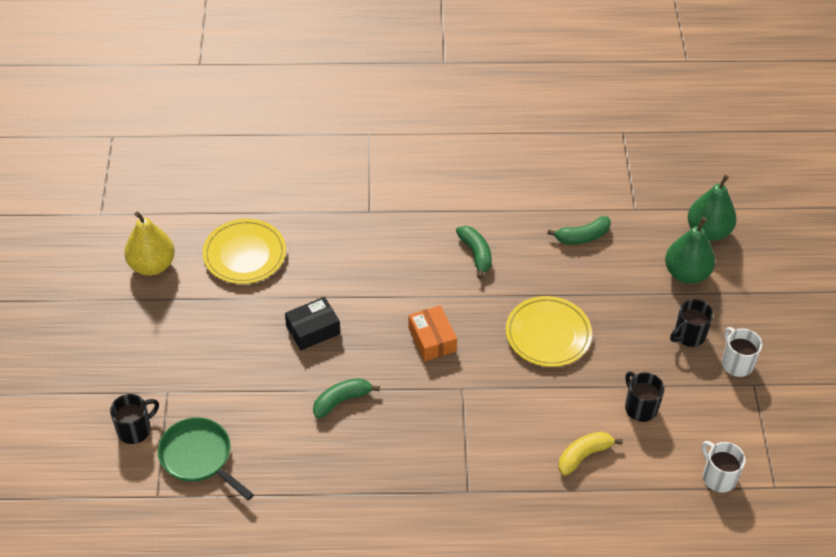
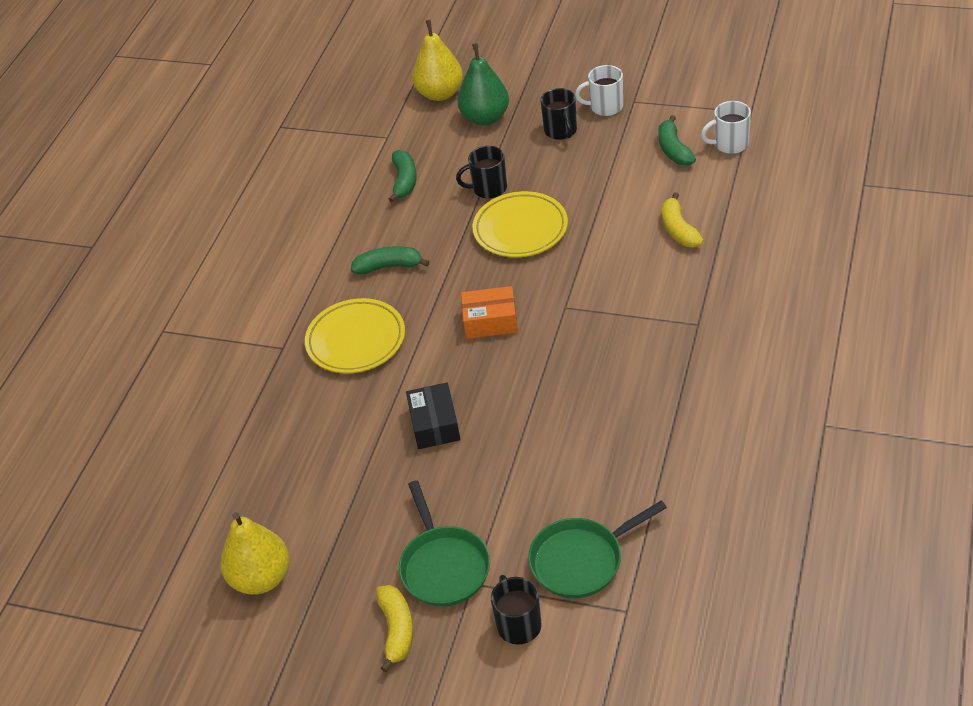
camera: 65 degrees left, 5 degrees down
yellow plate [203,219,286,284] -> yellow plate moved to [305,298,405,373]
green banana [313,378,380,419] -> green banana moved to [658,115,696,166]
black mug [625,372,665,422] -> black mug moved to [456,146,507,199]
green pear [688,175,736,241] -> yellow pear [412,20,463,101]
none -> yellow banana [376,585,413,672]
none -> green pan [399,480,490,607]

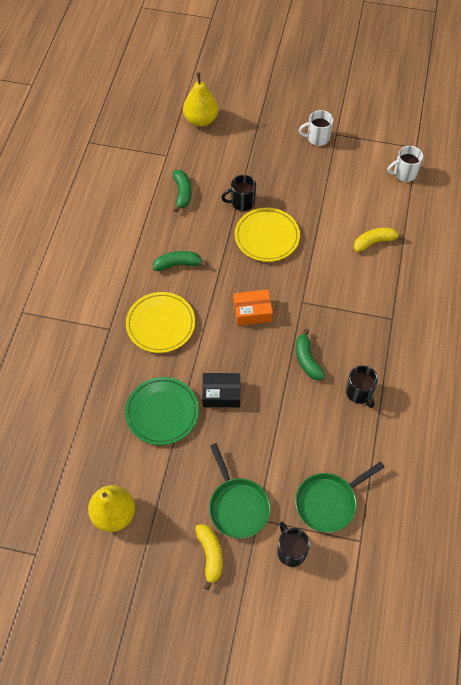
camera: 10 degrees left, 15 degrees up
black box [406,383,460,449] -> black box turned 75 degrees counterclockwise [202,373,241,407]
green pear [457,43,509,126] -> none
black mug [540,88,577,140] -> black mug moved to [346,366,378,408]
green banana [658,115,696,166] -> green banana moved to [296,329,325,380]
yellow banana [662,192,704,247] -> yellow banana turned 90 degrees clockwise [354,227,404,252]
none -> green plate [125,377,199,445]

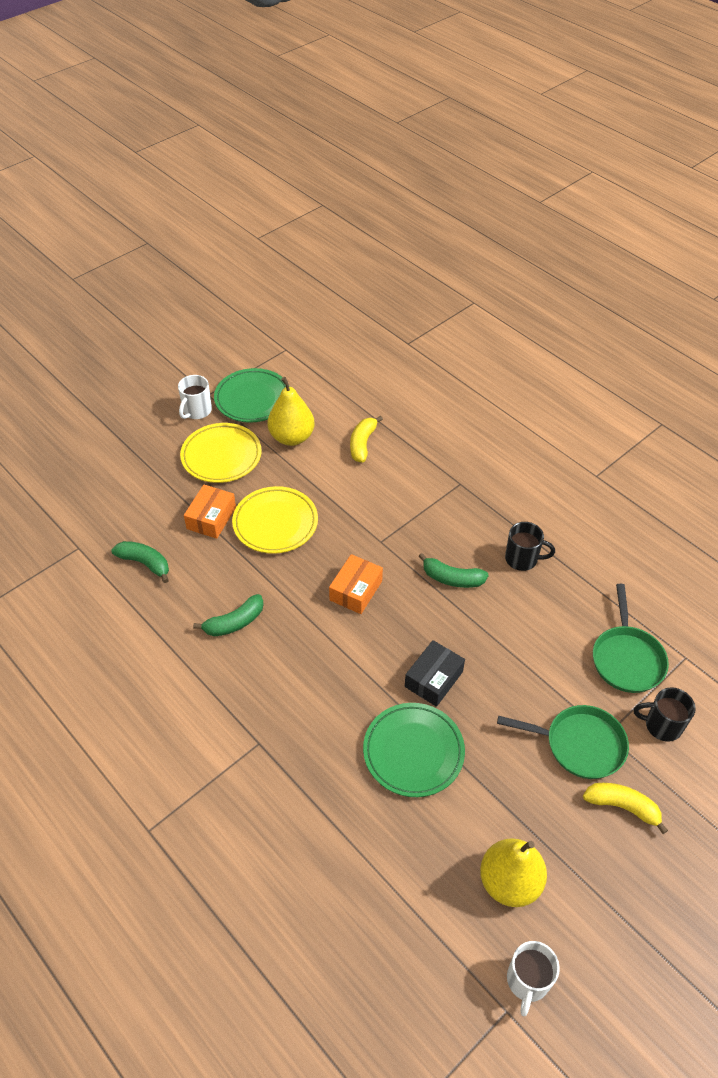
camera: 55 degrees left, 10 degrees down
yellow plate [126,292,195,353] -> yellow plate moved to [180,423,262,483]
green banana [153,251,207,271] -> green banana turned 150 degrees counterclockwise [193,594,264,637]
yellow pear [183,73,218,127] -> yellow pear moved to [267,377,315,446]
black mug [221,175,256,211] -> orange box [184,485,236,539]
white mug [387,146,423,182] -> white mug moved to [507,941,560,1016]
none -> green plate [214,368,290,423]

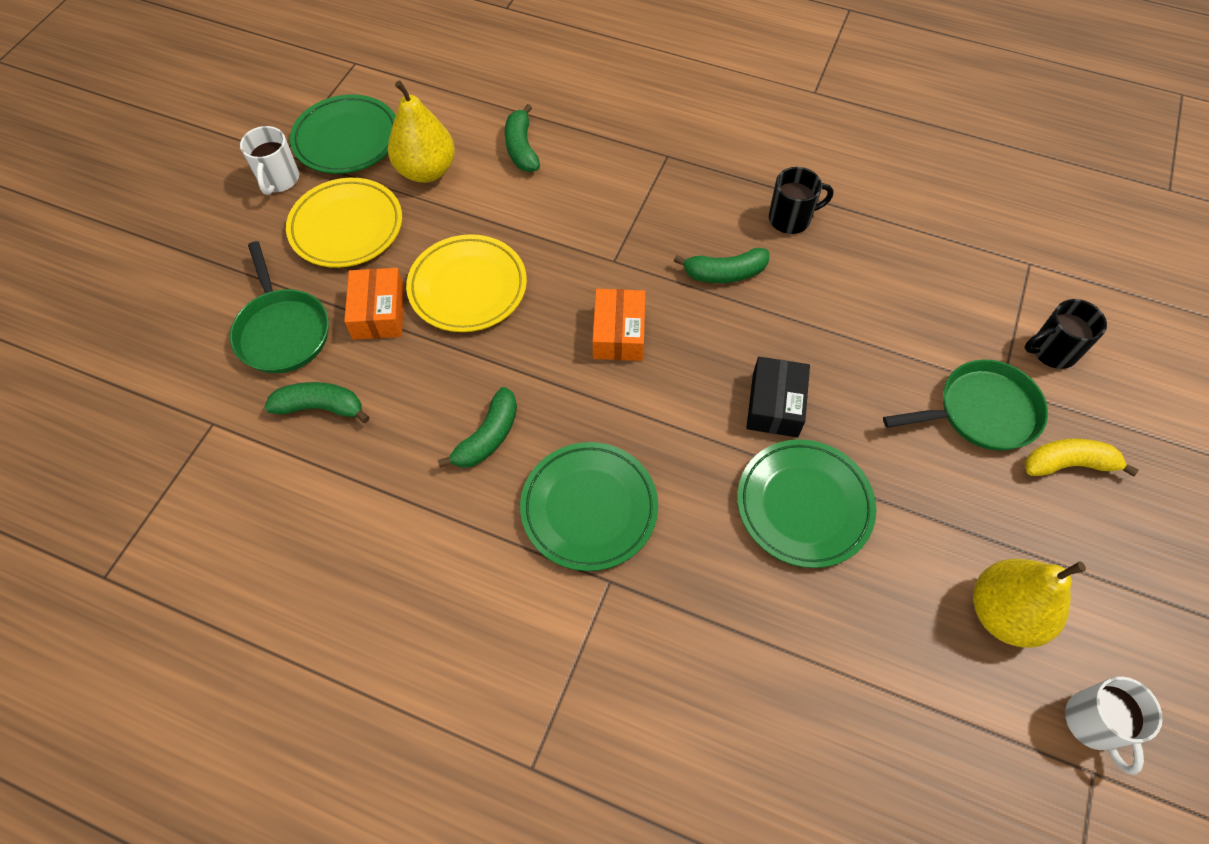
camera: 25 degrees left, 10 degrees up
yellow banana [350,415,383,463] -> green banana [505,104,540,172]
green pan [593,584,669,693] -> green pan moved to [230,241,329,373]
none -> green plate [520,442,658,571]

